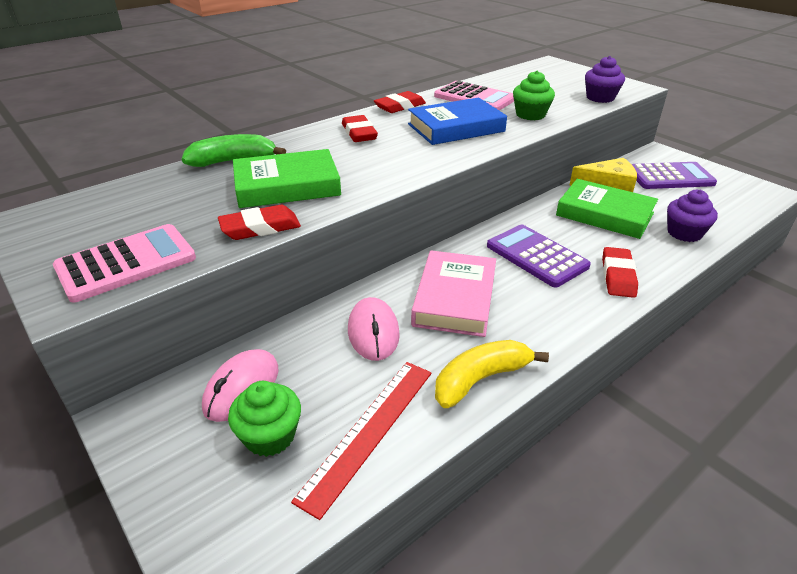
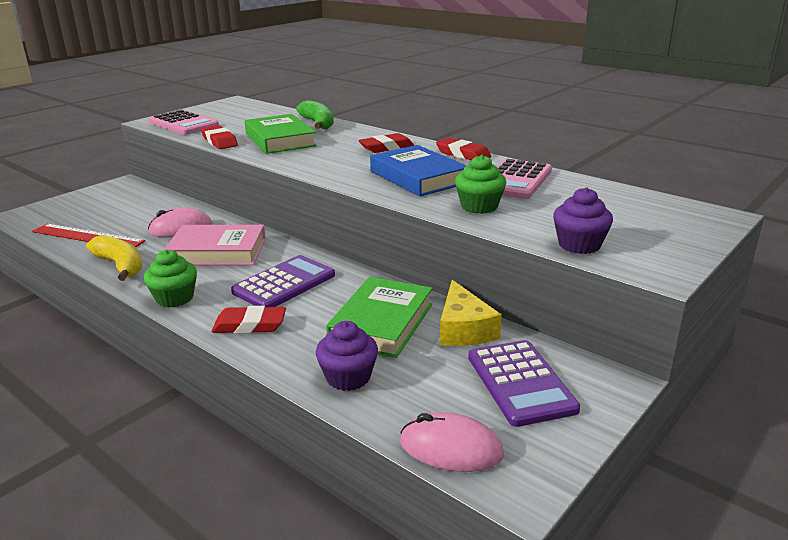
camera: 80 degrees right, 10 degrees down
pink mouse [202,349,278,422] -> pink mouse moved to [400,412,504,472]
green cupcake [228,381,301,457] -> green cupcake moved to [144,250,197,307]

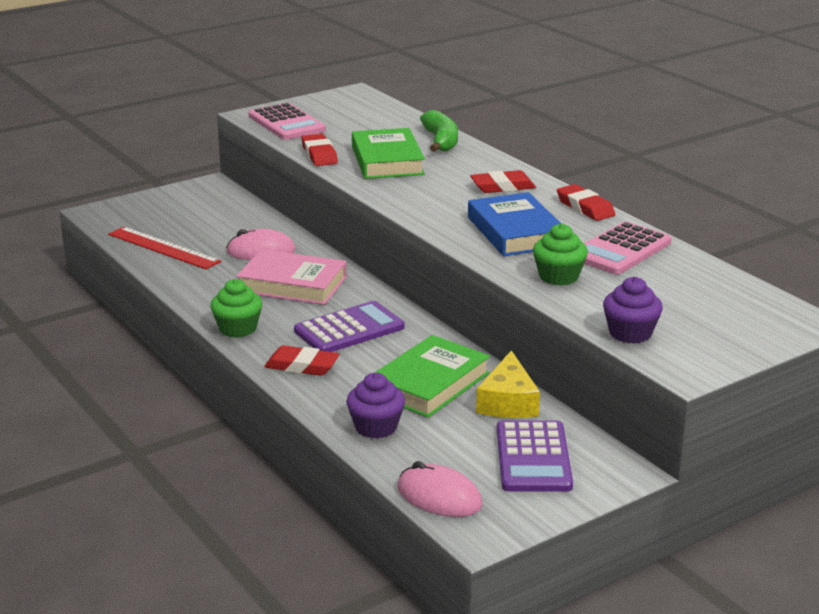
camera: 15 degrees right, 0 degrees up
yellow banana [86,235,142,281] -> none

